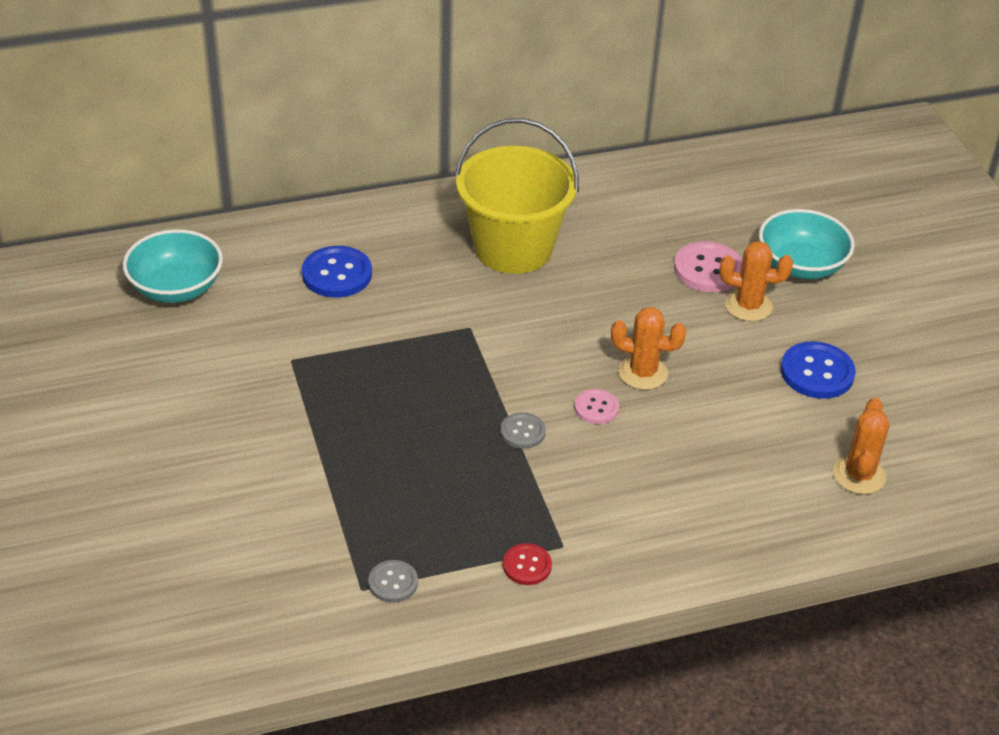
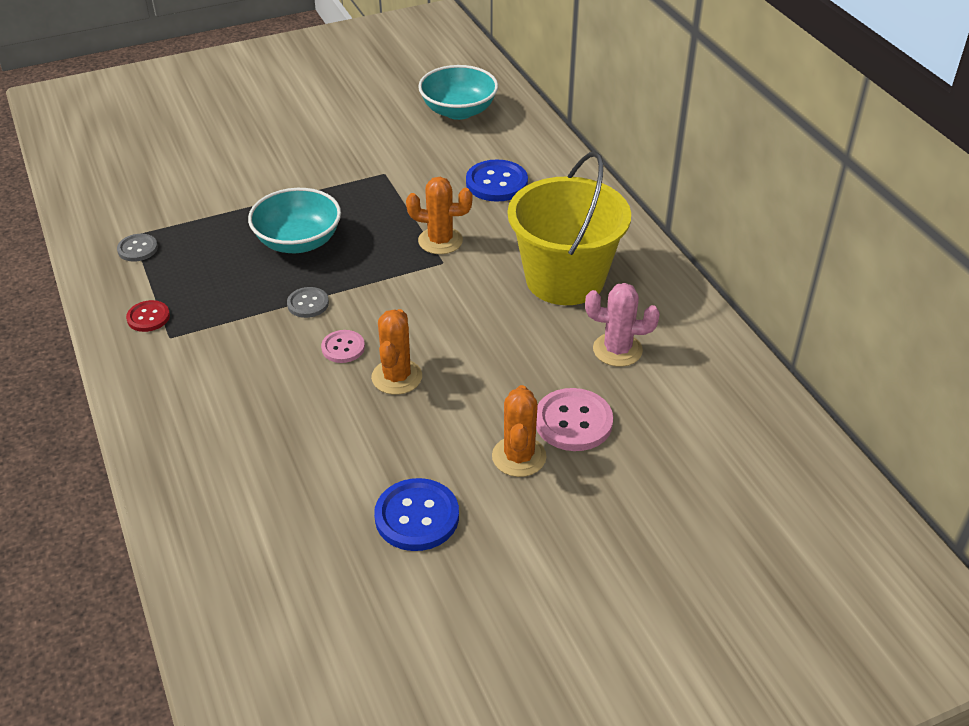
camera: 85 degrees right, 0 degrees up
turquoise bowl [759,209,855,279] -> turquoise bowl moved to [248,188,341,253]
orange cactus [833,397,890,494] -> orange cactus moved to [406,177,473,254]
none -> pink cactus [585,283,660,367]

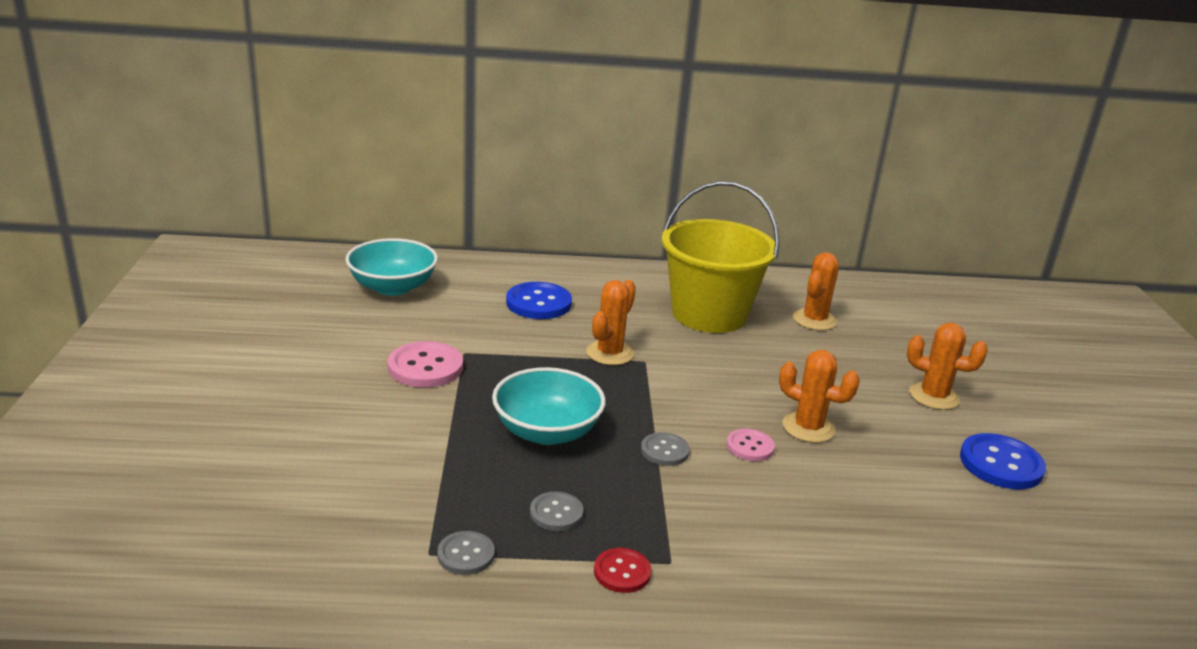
camera: 70 degrees left, 15 degrees down
pink button [536,388,613,451] -> pink button moved to [388,341,463,387]
pink cactus [585,283,660,367] -> orange cactus [793,252,839,330]
none -> grey button [530,492,584,531]

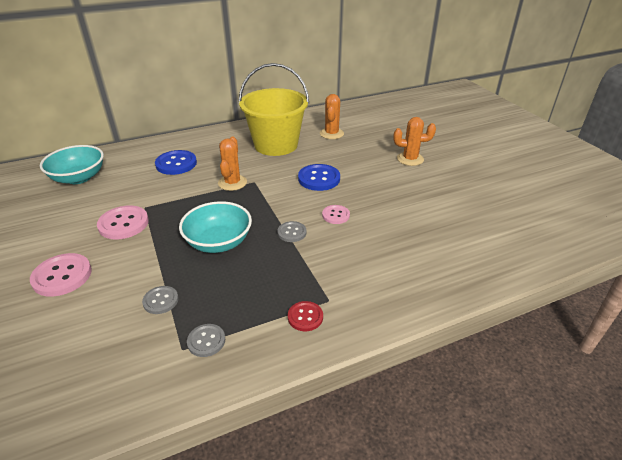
camera: 20 degrees left, 10 degrees up
grey button [530,492,584,531] -> grey button moved to [142,286,178,314]
orange cactus [779,350,860,443] -> none
blue button [960,433,1046,489] -> blue button moved to [298,164,340,191]
none -> pink button [30,253,92,297]

